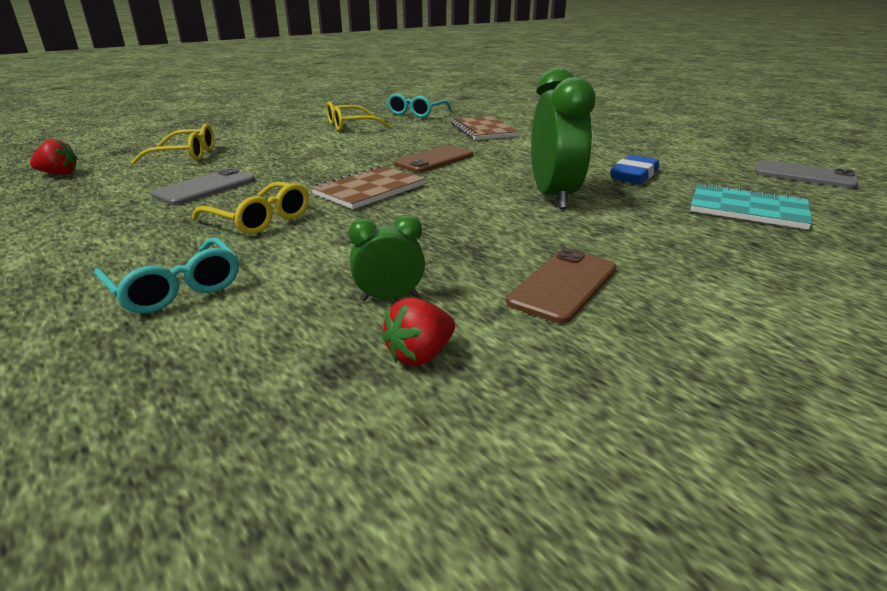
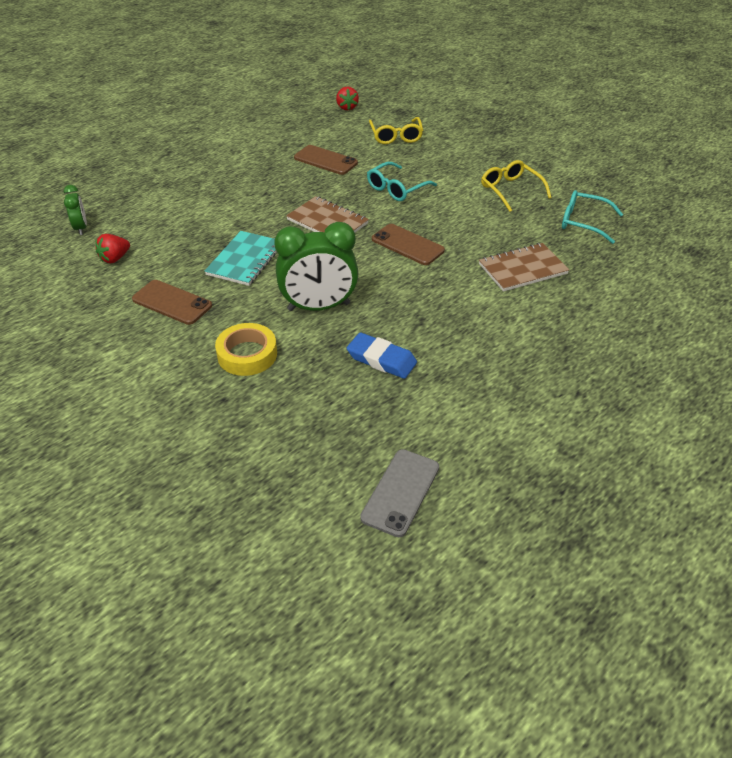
camera: 85 degrees right, 15 degrees up
turquoise glasses [94,237,239,313] -> turquoise glasses moved to [367,162,437,201]
grey phone [151,168,255,205] -> brown phone [294,145,358,175]
yellow glasses [192,182,309,234] -> none
green clock [348,215,425,301] -> green clock moved to [64,185,87,235]
red strawberry [382,297,455,366] -> red strawberry turned 90 degrees counterclockwise [95,234,130,263]
turquoise notebook [690,183,812,230] -> turquoise notebook moved to [205,231,277,286]
none -> yellow tape [215,323,277,376]

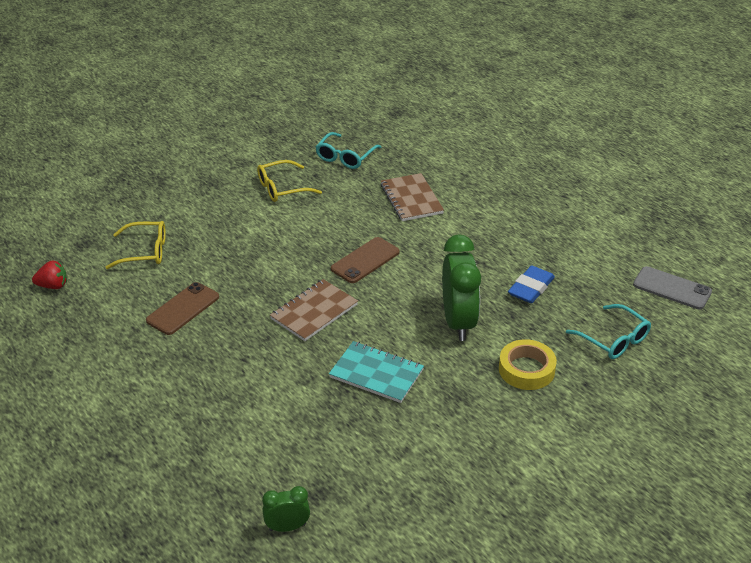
camera: 85 degrees left, 5 degrees down
red strawberry [95,234,130,263] -> none
brown phone [132,280,212,325] -> none
turquoise glasses [367,162,437,201] -> turquoise glasses moved to [566,304,651,359]

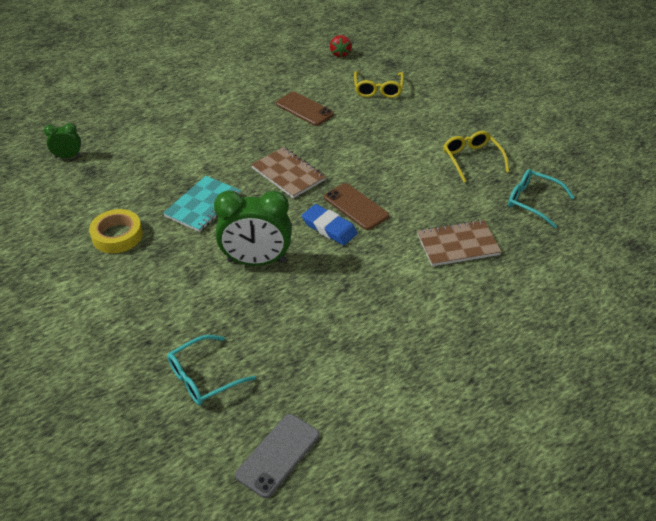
camera: 95 degrees right, 5 degrees up
green clock [262,486,310,532] -> green clock turned 90 degrees counterclockwise [44,123,81,158]
yellow tape [499,339,557,390] -> yellow tape moved to [89,209,143,253]
blue eraser [508,266,555,303] -> blue eraser moved to [302,204,358,245]

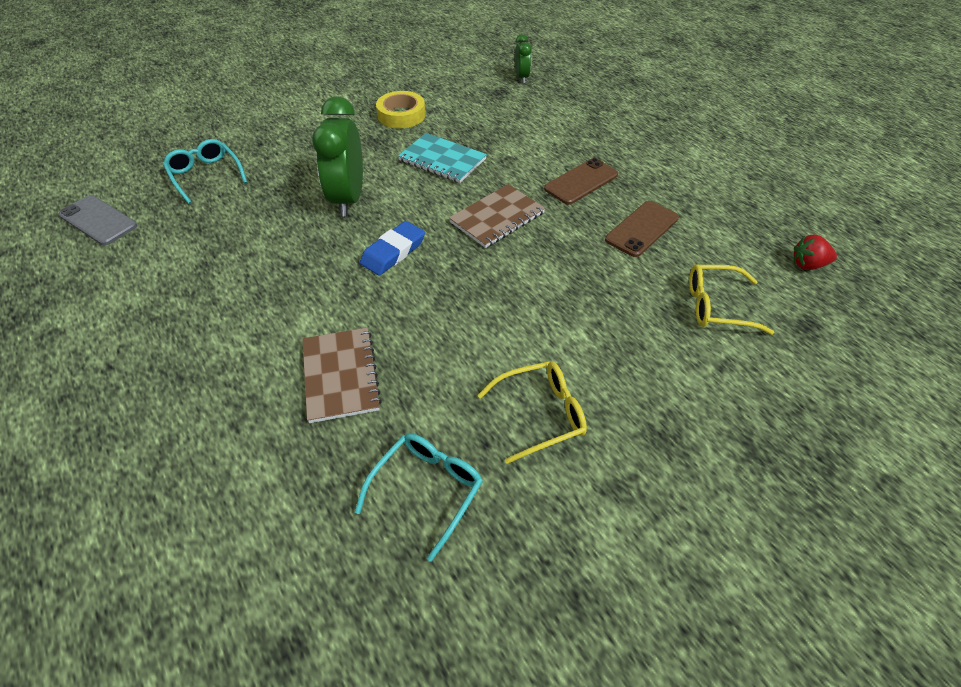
camera: 90 degrees right, 5 degrees up
brown phone [324,183,389,230] -> brown phone moved to [544,158,618,205]

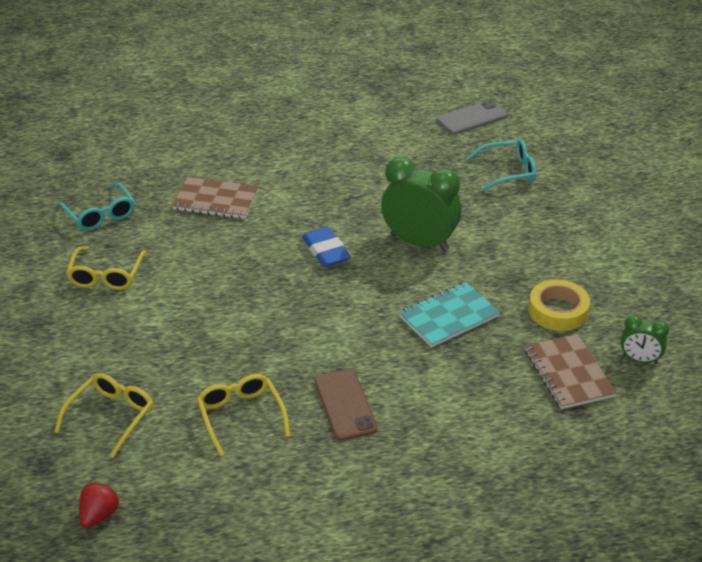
camera: 115 degrees right, 10 degrees down
brown notebook [449,184,545,248] -> brown notebook moved to [525,334,617,409]
green clock [515,34,532,83] -> green clock moved to [620,315,669,364]
brown phone [605,201,679,257] -> yellow glasses [197,374,290,457]

